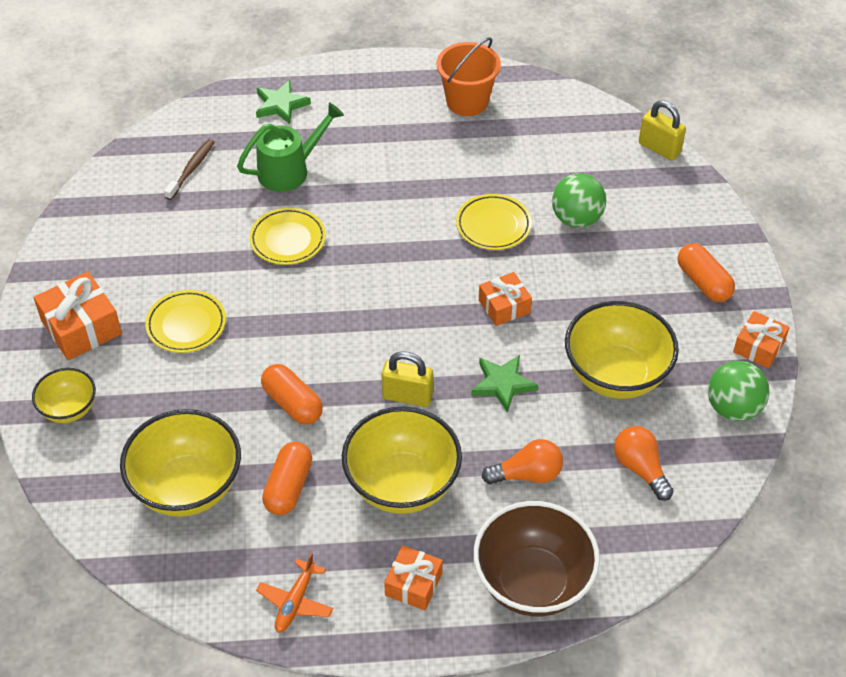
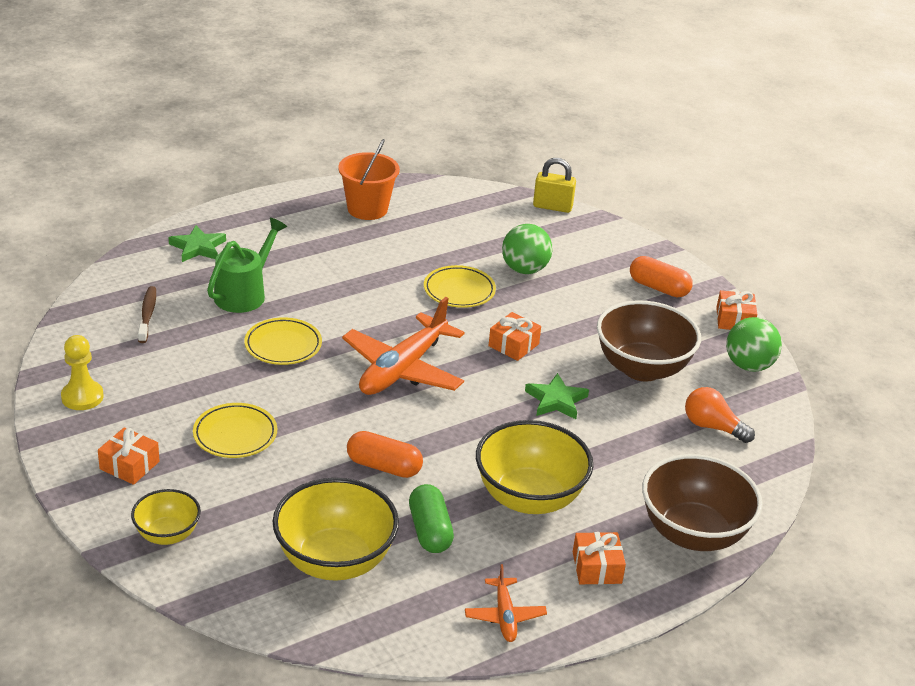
camera: 30 degrees left, 15 degrees down
orange gift [34,271,122,360] -> orange gift [98,427,160,485], size x0.64
orange capsule [262,442,312,515] -> green capsule [409,484,454,553]
yellow padlock [381,351,433,407] -> none
orange light bulb [482,439,563,484] -> none
yellow bowl [565,301,679,399] -> brown bowl [597,300,701,382]
none -> yellow pawn [61,335,104,410]
none -> orange plane [342,297,465,395]

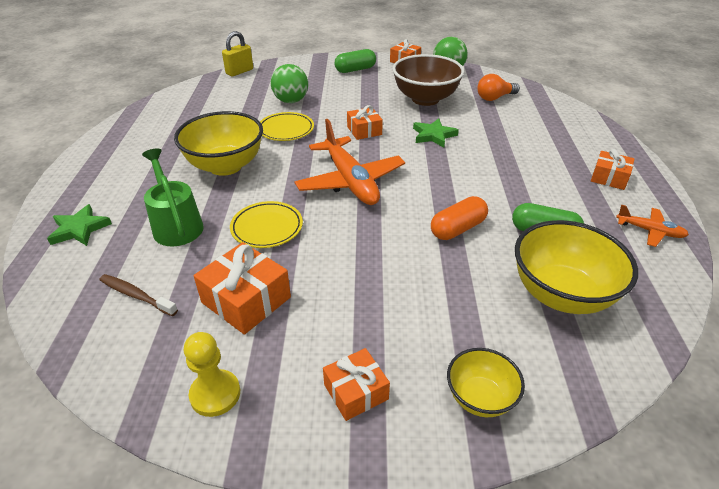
camera: 55 degrees left, 5 degrees up
yellow plate [193,403,277,458] -> none
orange bucket [338,139,400,220] -> none
yellow bowl [476,420,593,514] -> yellow bowl moved to [174,111,263,176]
orange capsule [630,256,693,297] -> green capsule [334,49,376,73]
brown bowl [642,454,763,551] -> none
none -> orange gift [194,242,291,335]

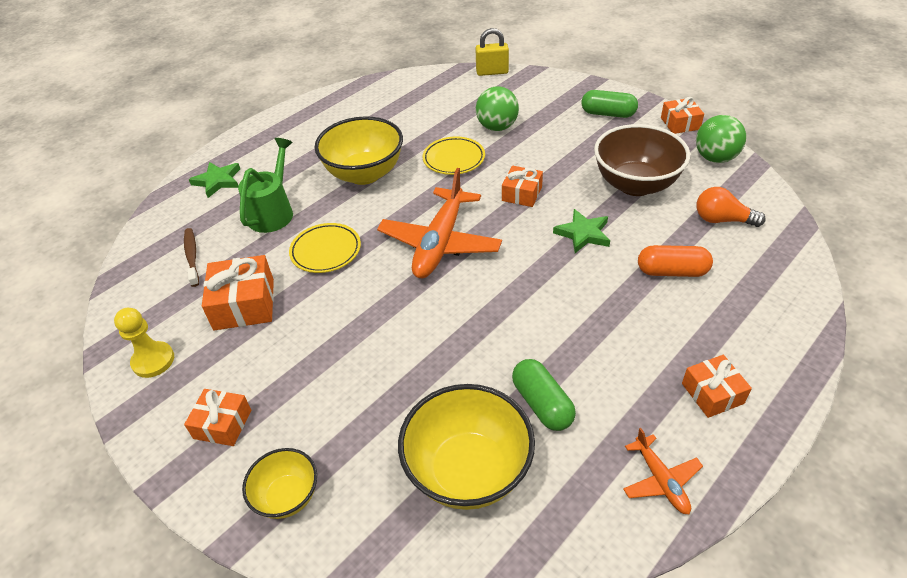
camera: 45 degrees right, 5 degrees up
orange capsule [431,196,488,240] -> orange capsule moved to [638,245,713,277]

